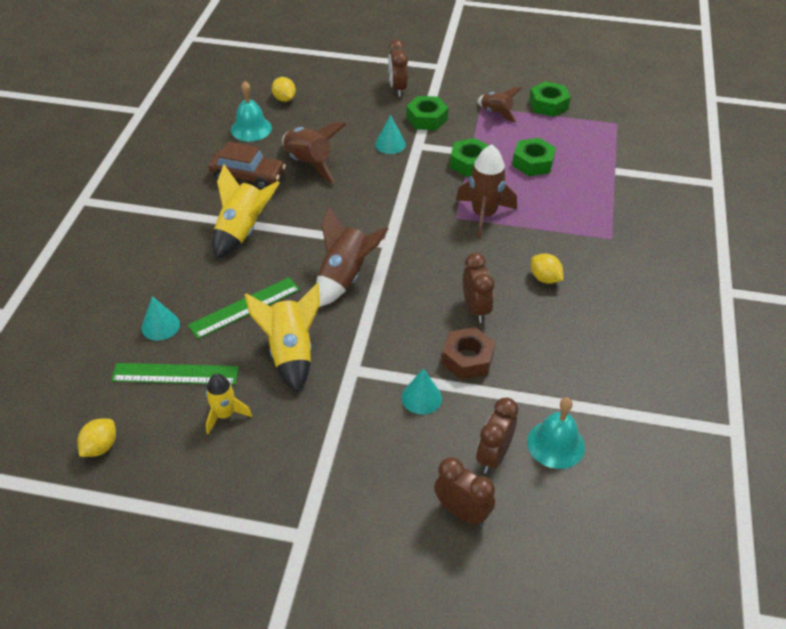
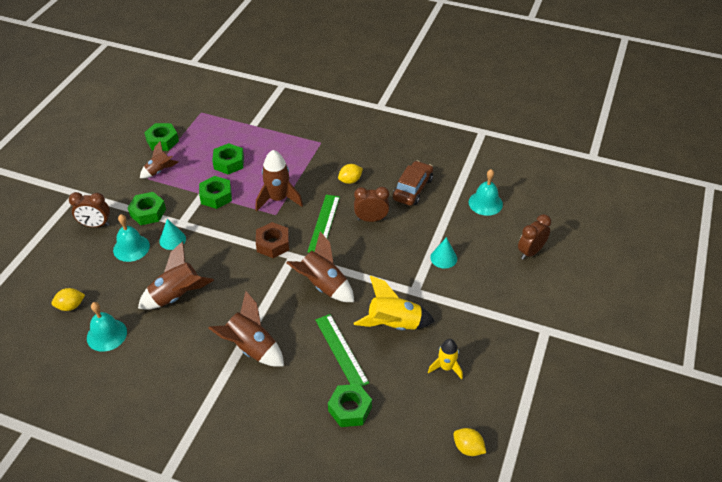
camera: 80 degrees left, 0 degrees up
green ruler [111,363,239,385] -> green ruler moved to [307,195,340,253]
turquoise cone [141,296,180,341] -> green nut [328,384,372,427]
brown car [208,142,286,190] -> brown car moved to [393,161,433,206]
yellow rocket [212,164,280,259] -> brown rocket [208,291,284,367]
brown nut [442,327,495,380] -> brown nut moved to [256,222,289,258]
brown clock [476,397,519,474] -> none
none -> turquoise bell [113,214,150,262]

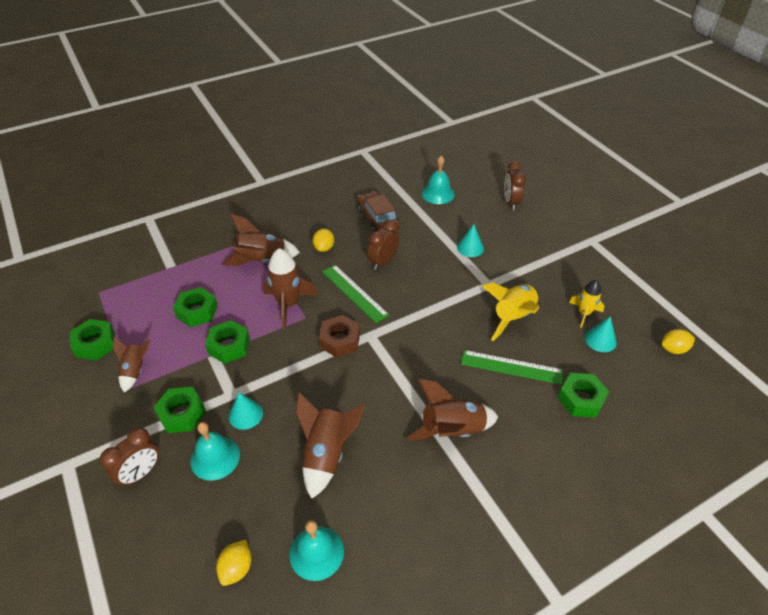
camera: 50 degrees left, 0 degrees up
brown rocket [286,231,354,302] -> brown rocket moved to [222,214,300,266]
none -> turquoise cone [585,316,617,352]

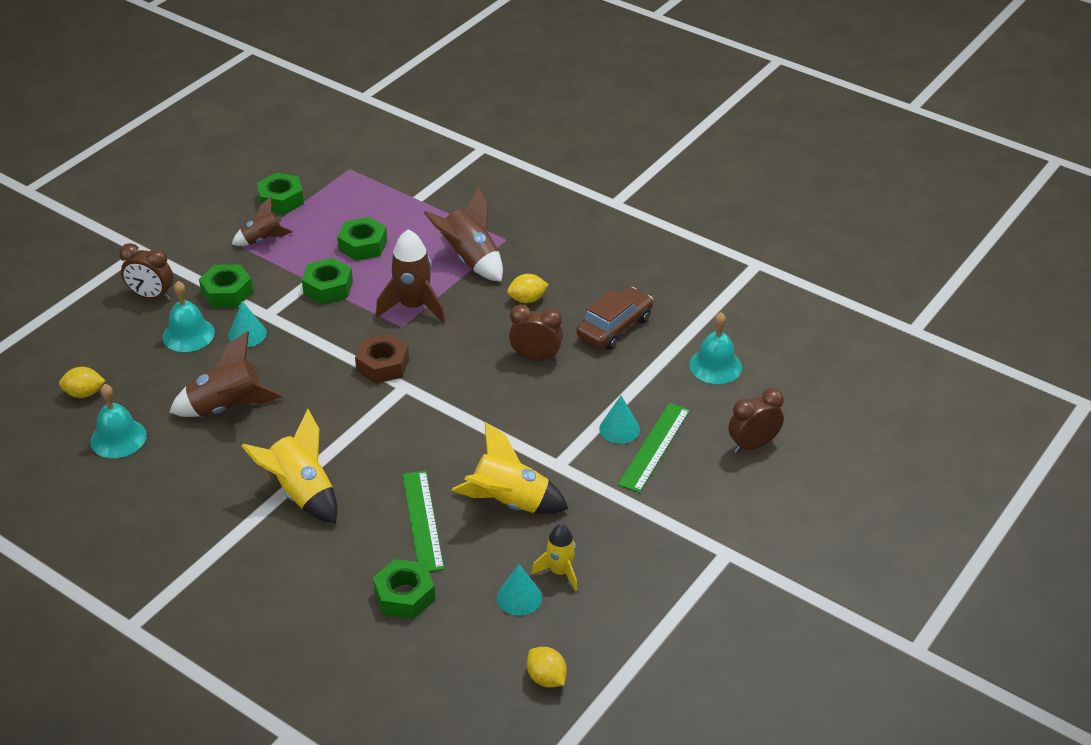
camera: 65 degrees right, 5 degrees down
green ruler [322,265,389,323] -> green ruler moved to [618,403,690,493]
brown rocket [405,379,498,441] -> yellow rocket [241,409,338,523]

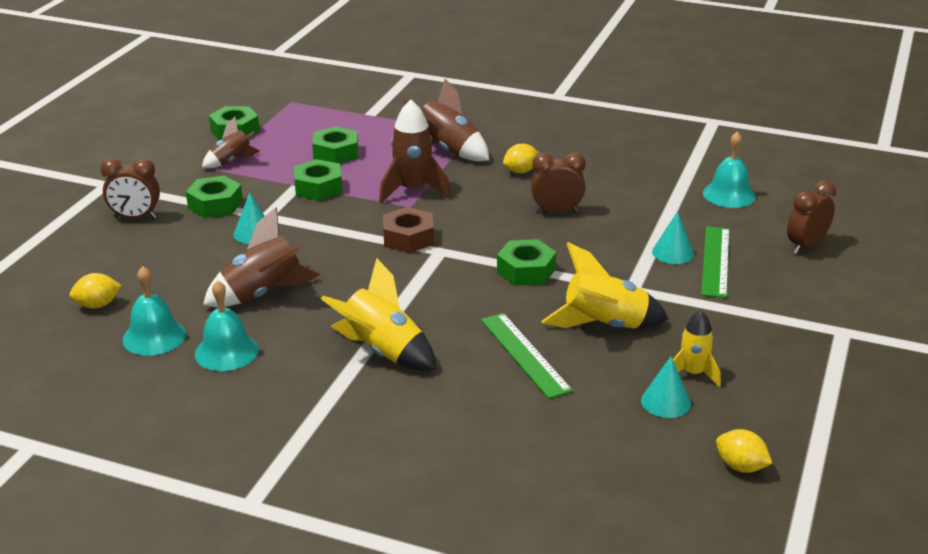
camera: 15 degrees left, 10 degrees down
turquoise bell [162,281,215,352] -> turquoise bell moved to [195,280,259,371]
green nut [373,559,435,619] -> green nut moved to [497,239,556,286]
brown car [576,287,653,350] -> none

